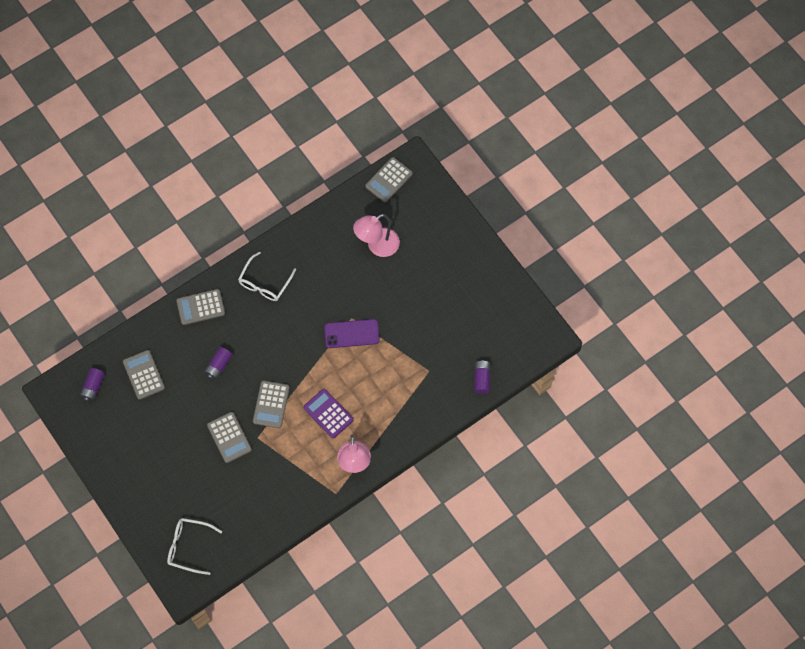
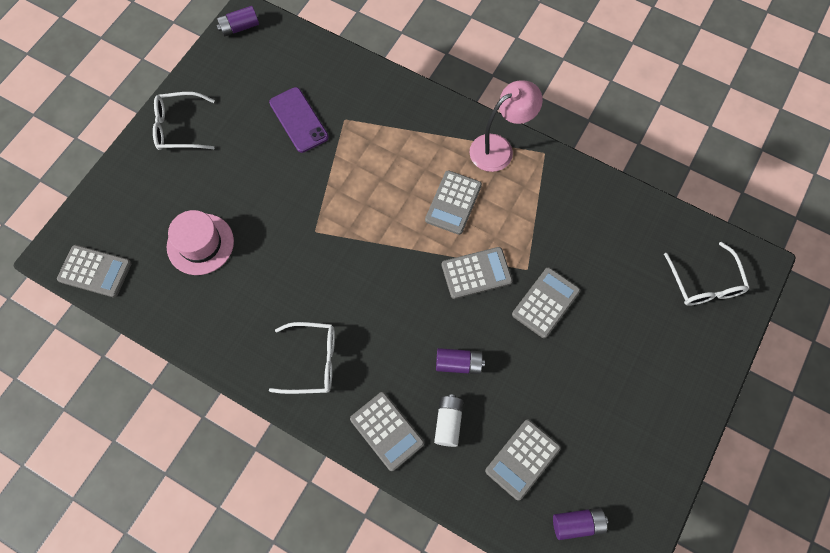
camera: 115 degrees left, 0 degrees up
purple calculator [303,389,354,438] -> grey calculator [425,170,482,235]
purple phone [324,319,380,348] -> purple phone moved to [269,87,329,153]
pink lamp [353,214,400,257] -> pink hat [167,210,234,275]
purple battery [474,360,490,394] -> purple battery moved to [217,6,259,37]
none -> white glasses [153,92,215,150]
none -> white battery [434,394,463,447]

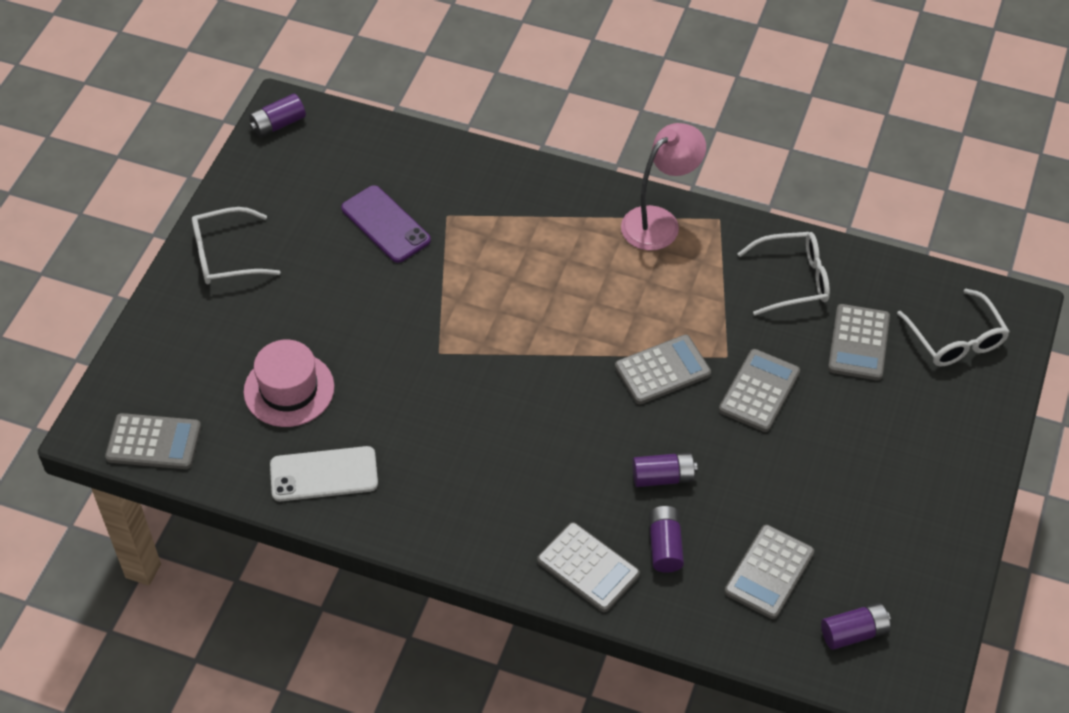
camera: 10 degrees left, 15 degrees down
white glasses [269,322,335,394] -> white glasses moved to [737,232,830,316]
grey calculator [425,170,482,235] -> grey calculator moved to [828,304,890,381]
white battery [434,394,463,447] -> purple battery [649,506,684,573]
none -> white phone [270,446,378,501]

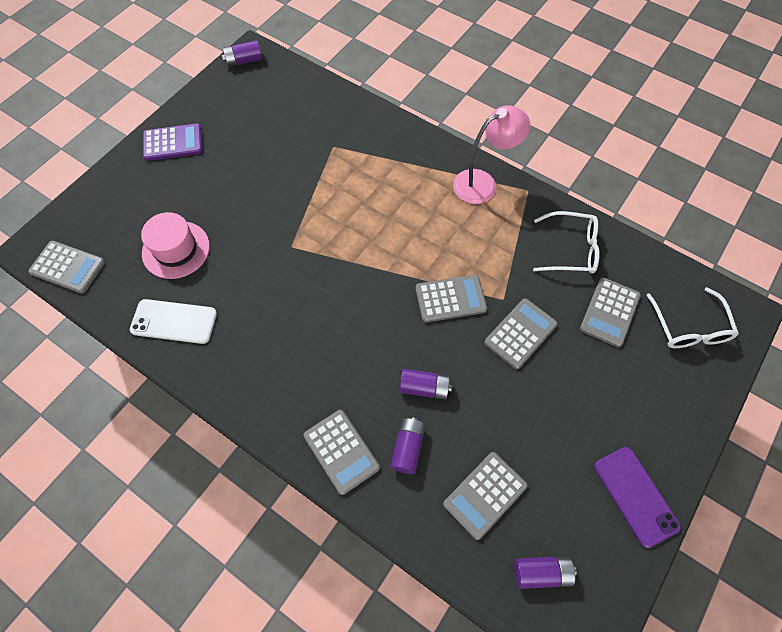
camera: 15 degrees right, 10 degrees up
white glasses [192,207,281,284] -> purple calculator [143,123,203,161]
purple phone [341,185,431,263] -> purple phone moved to [594,447,681,548]

